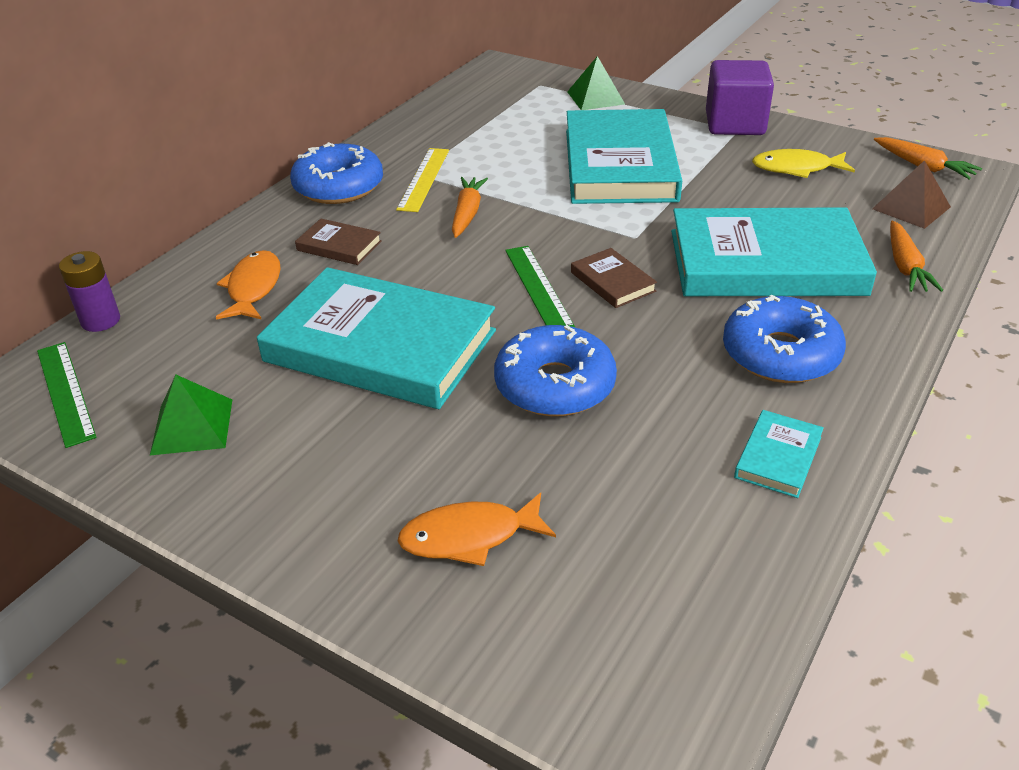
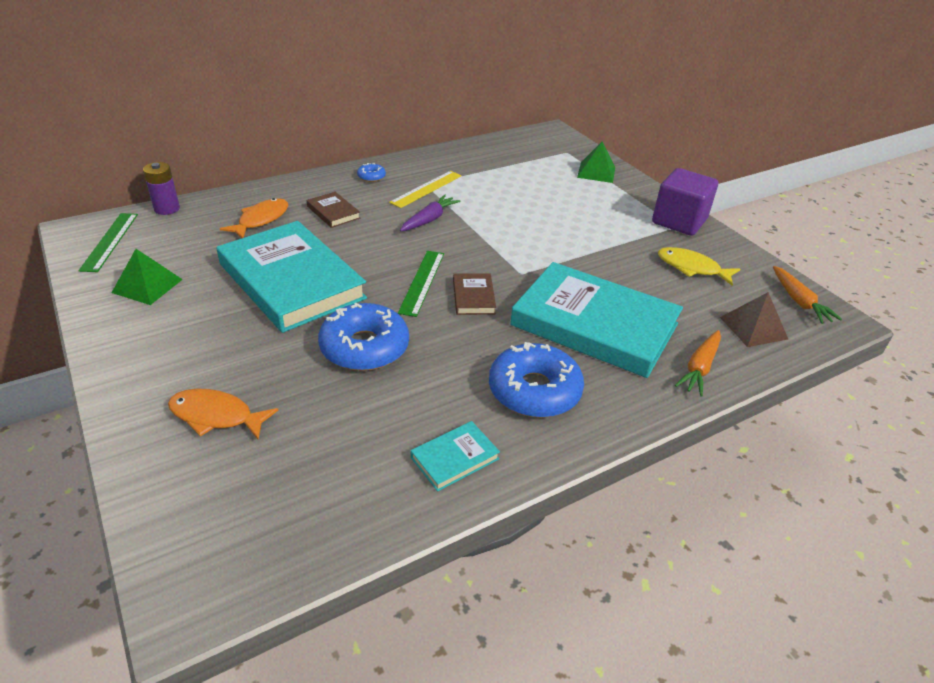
camera: 25 degrees right, 0 degrees up
blue donut [290,142,383,204] -> blue donut [357,163,386,182], size x0.44
orange carrot [452,177,488,238] -> purple carrot [400,195,461,231]
turquoise book [566,109,682,204] -> none

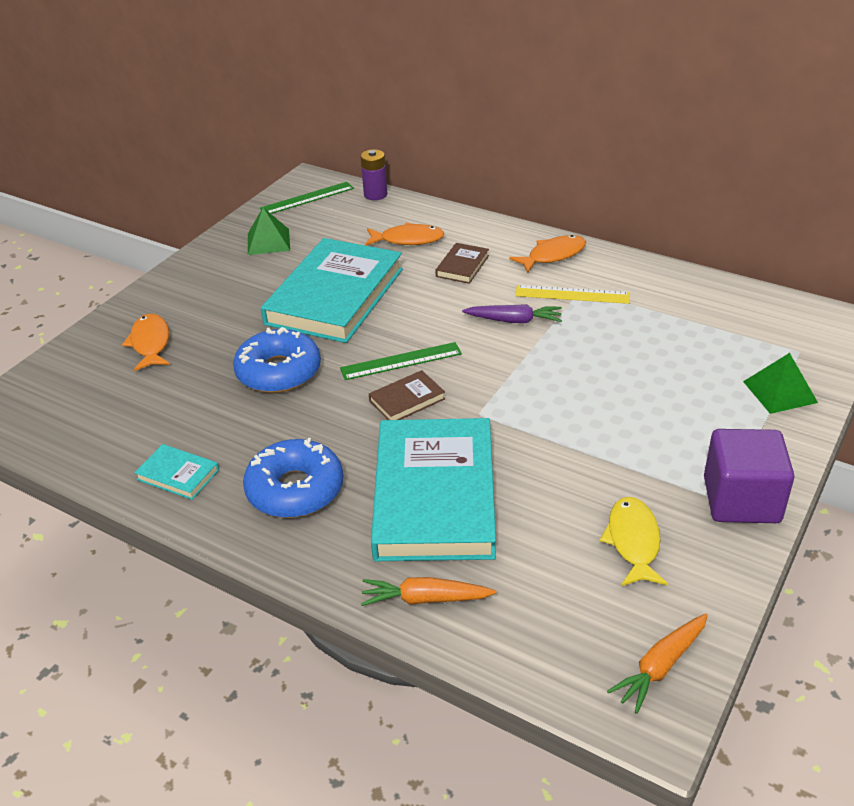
camera: 65 degrees right, 0 degrees up
blue donut [357,163,386,182] -> orange fish [509,235,586,273]
brown pyramid [720,292,788,347] -> none

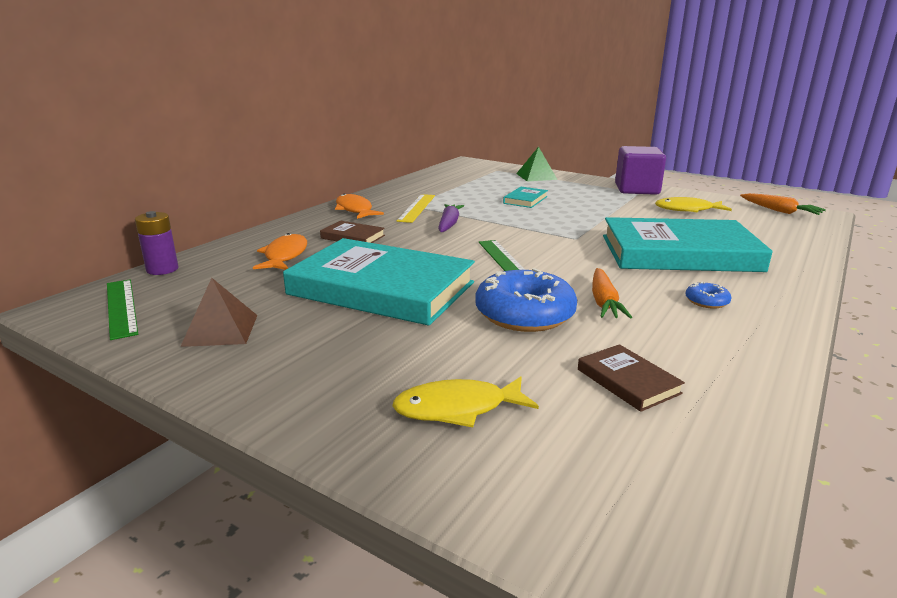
camera: 90 degrees left, 15 degrees down
orange fish [122,314,170,371] -> yellow fish [392,377,539,427]
turquoise book [134,444,219,500] -> turquoise book moved to [503,187,548,208]
blue donut [243,438,343,518] -> blue donut [685,282,731,309], size x0.44
green pyramid [248,207,290,255] -> brown pyramid [180,278,258,347]
orange carrot [361,577,496,606] -> orange carrot moved to [592,268,632,319]
brown book [369,370,445,420] -> brown book moved to [578,344,685,412]

